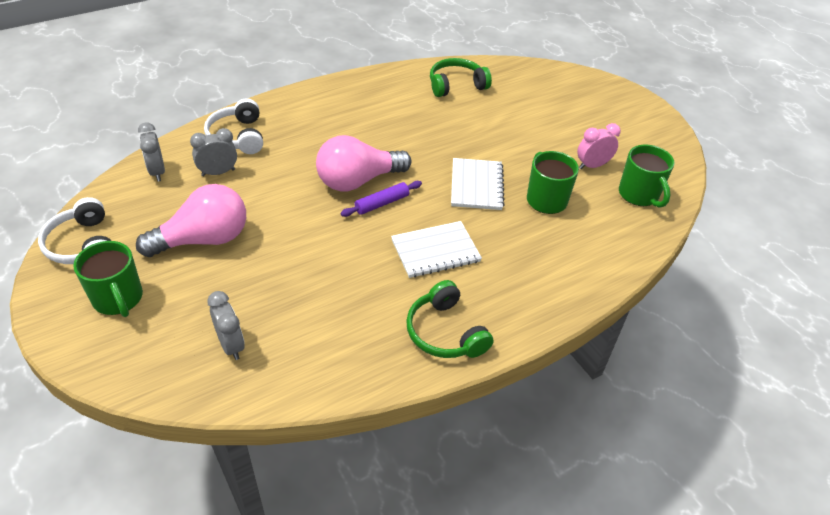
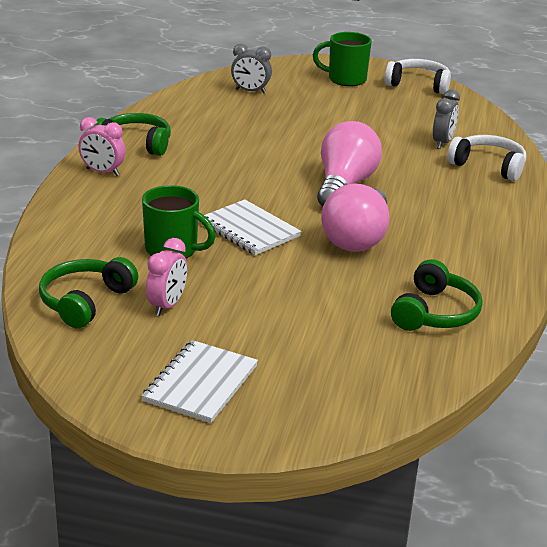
camera: 135 degrees right, 15 degrees down
pink light bulb [136,184,246,257] -> pink light bulb moved to [321,184,389,252]
grey clock [138,122,165,182] -> none
purple rolling pin [340,181,422,217] -> none
white notebook [391,221,482,278] -> white notebook moved to [142,340,258,423]
green mug [619,145,674,208] -> green headphones [39,257,138,328]
none -> pink clock [78,117,126,176]

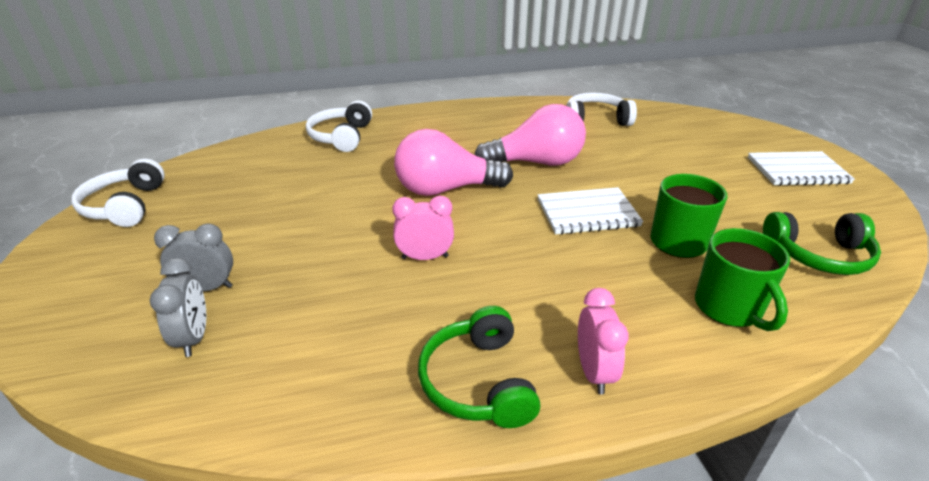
camera: 115 degrees left, 5 degrees up
pink clock [146,238,187,316] -> pink clock moved to [392,196,454,260]
white notebook [200,199,301,255] -> white notebook turned 60 degrees clockwise [538,187,643,235]
green mug [313,32,372,86] -> green mug moved to [695,228,790,331]
green headphones [391,259,483,331] -> white headphones [566,92,637,126]
grey clock [433,90,460,149] -> grey clock moved to [154,224,233,291]

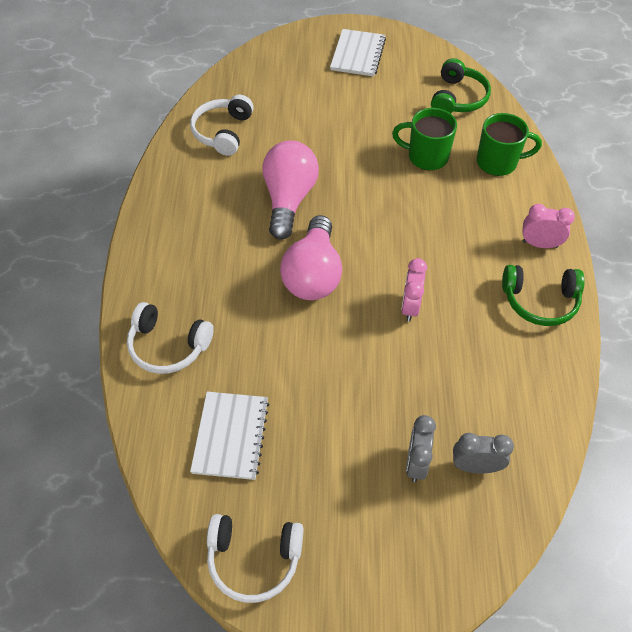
camera: 75 degrees left, 20 degrees up
white notebook [538,187,643,235] -> white notebook moved to [190,392,269,480]

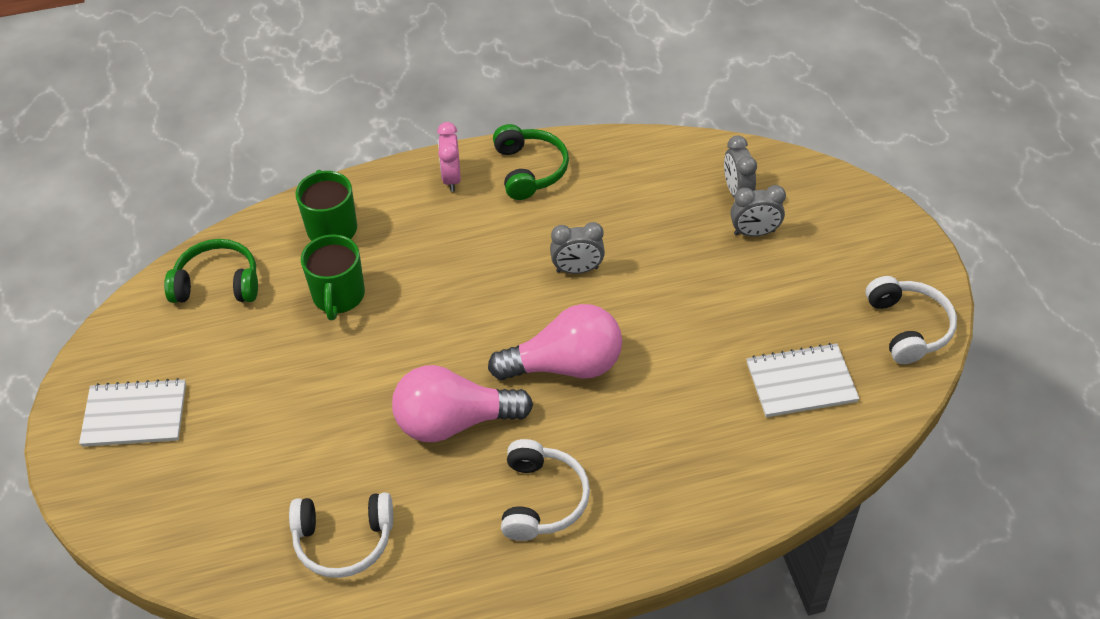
camera: 105 degrees left, 5 degrees down
white headphones [127,302,214,374] -> white headphones moved to [501,439,590,541]
pink clock [401,258,427,322] -> grey clock [550,222,605,274]

